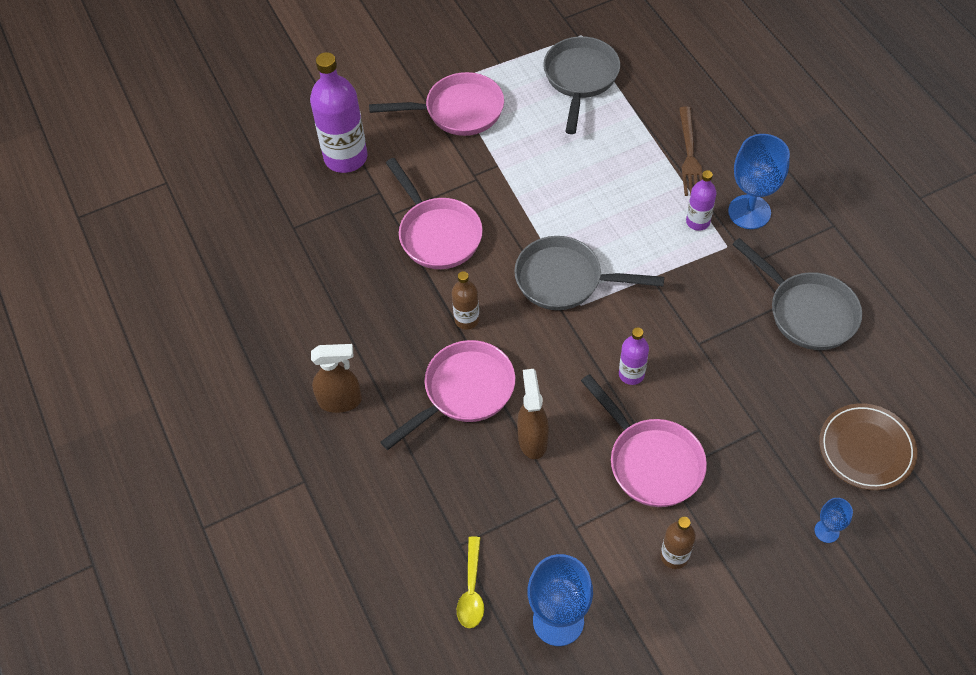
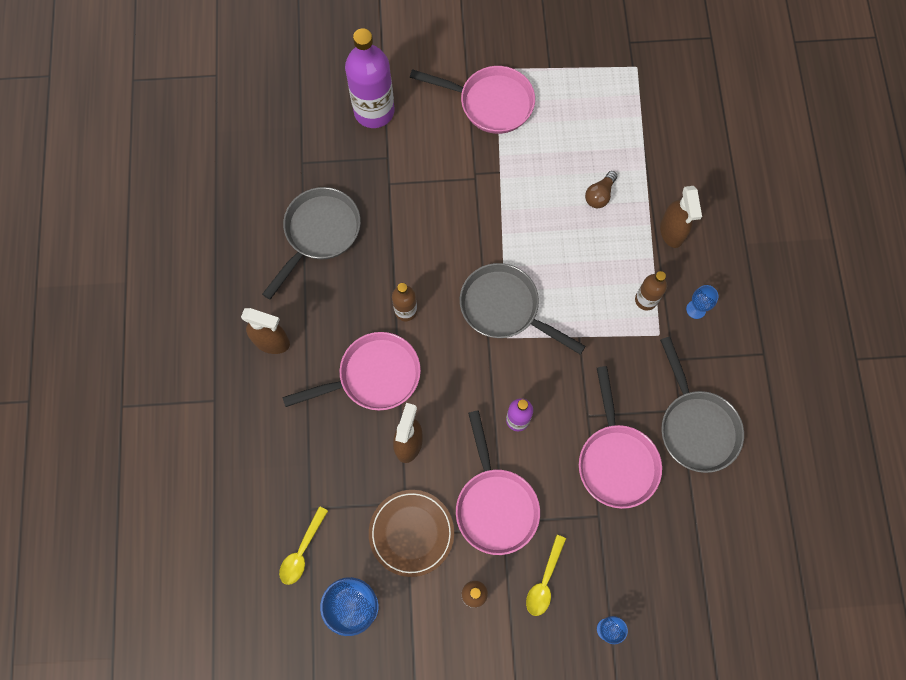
camera: 20 degrees right, 15 degrees up
pink pan [386,158,483,269] -> pink pan moved to [579,366,662,509]
grey pan [543,36,620,134] -> grey pan moved to [262,187,361,300]
brown fork [679,107,702,196] -> brown spray bottle [660,186,702,248]
purple bottle [686,170,717,231] -> brown bottle [635,271,667,310]
blue goblet [728,134,790,229] -> blue goblet [686,285,719,319], size x0.49
brown plate [819,403,917,490] -> brown plate moved to [369,490,454,577]
none -> yellow spoon [526,535,566,616]
none -> brown light bulb [585,171,617,208]

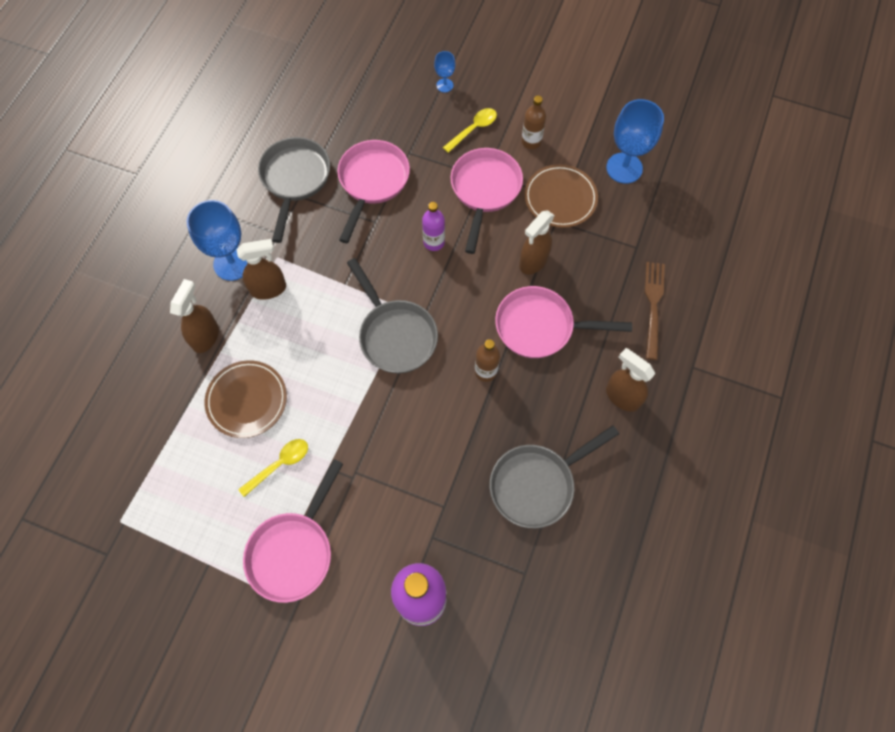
camera: 155 degrees left, 5 degrees down
yellow spoon [279,506,328,585] -> yellow spoon moved to [238,439,308,497]
pink pan [410,66,535,134] -> pink pan turned 105 degrees counterclockwise [243,459,343,603]
brown light bulb [585,171,617,208] -> brown plate [205,360,287,438]
brown bottle [635,271,667,310] -> brown spray bottle [236,239,286,300]
blue goblet [686,285,719,319] -> blue goblet [187,200,248,281], size x2.02
none -> brown fork [645,262,665,360]

